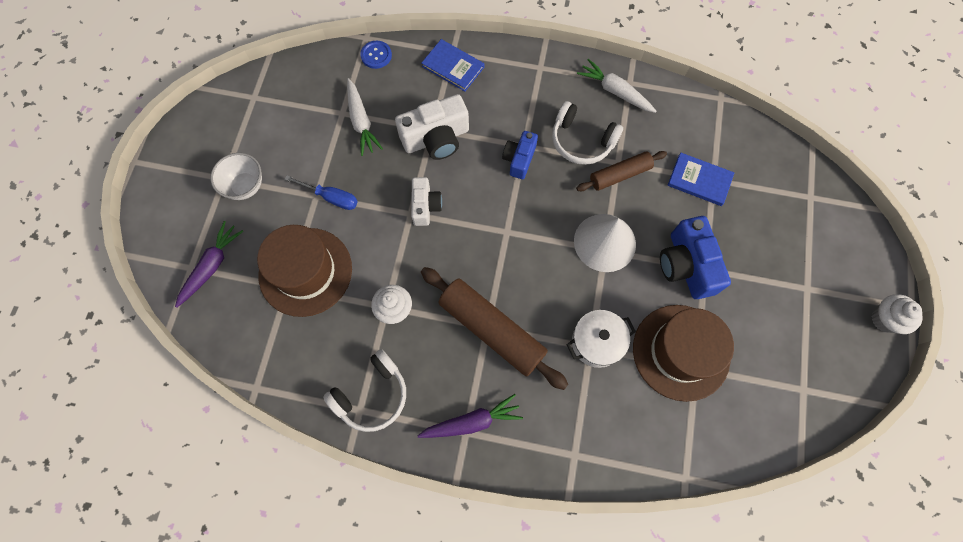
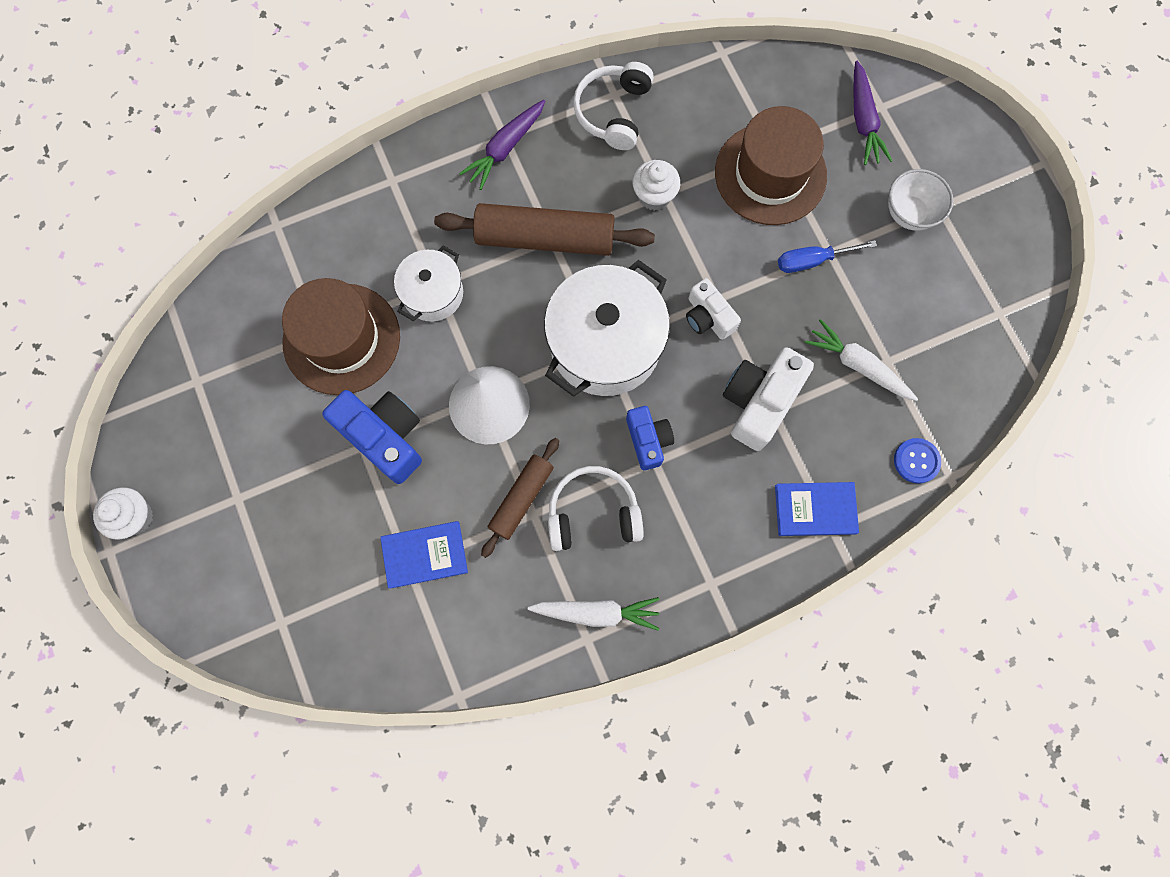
camera: 145 degrees right, 5 degrees up
none -> white pot [544,260,670,397]

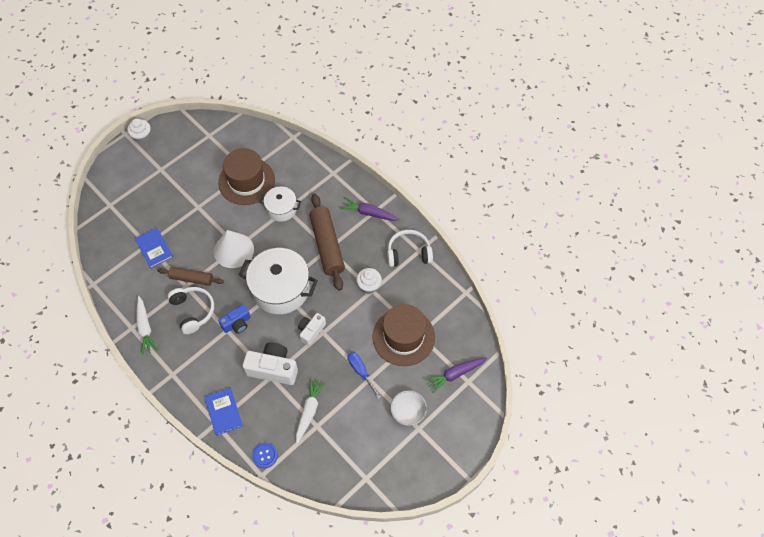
camera: 70 degrees right, 15 degrees down
blue camera [322,390,422,484] -> none

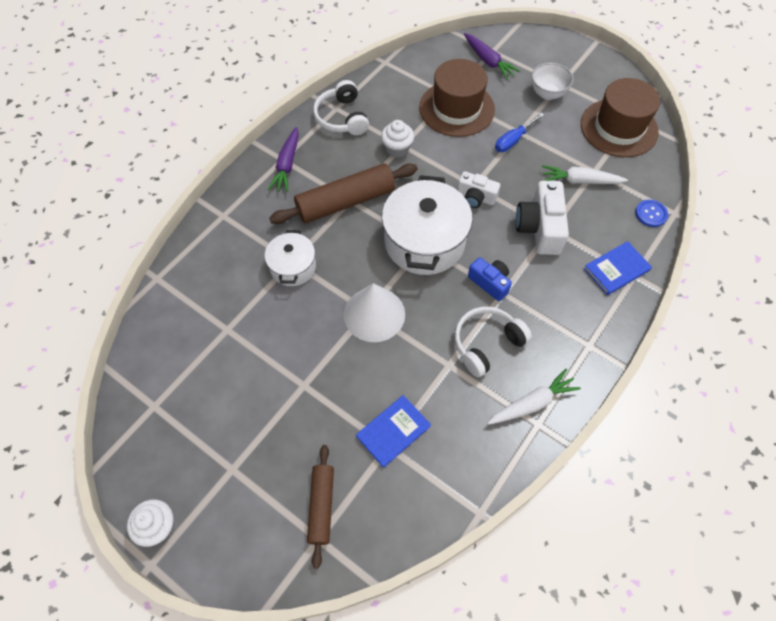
camera: 100 degrees left, 0 degrees up
brown rolling pin [158,266,224,286] -> brown rolling pin moved to [307,445,334,569]
brown hat [218,148,275,205] -> brown hat moved to [581,78,660,157]

